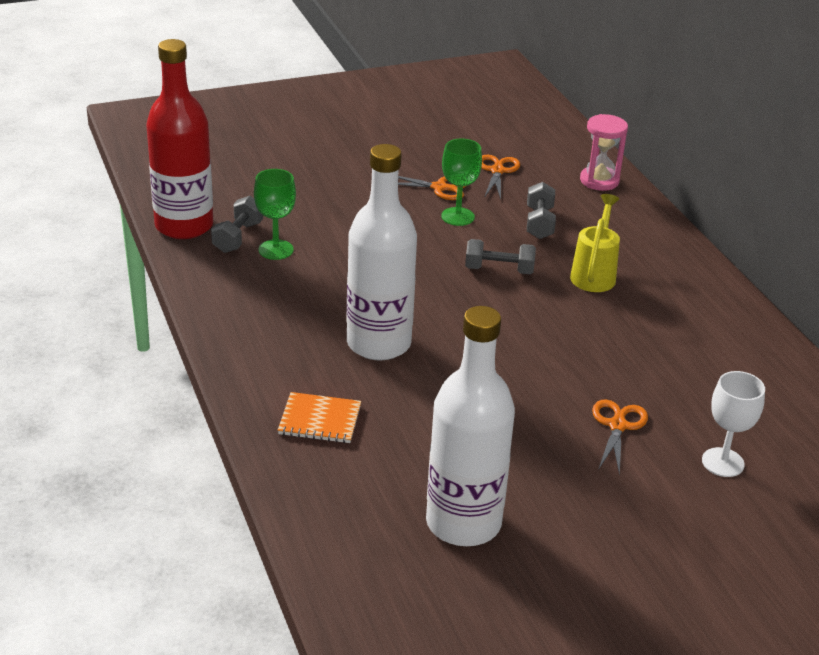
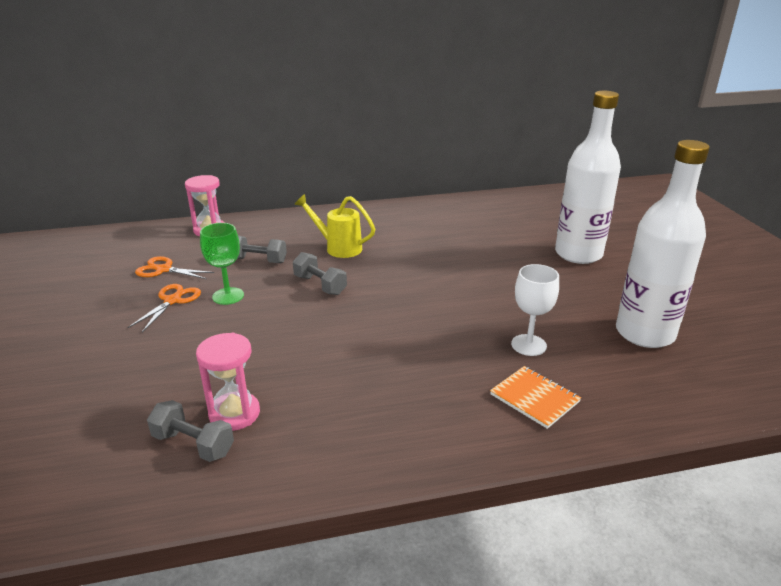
camera: 80 degrees left, 5 degrees down
red bottle [146,39,213,239] -> none
green goblet [254,169,296,260] -> pink hourglass [196,333,260,431]
orange notebook [278,392,361,443] -> orange notebook turned 60 degrees counterclockwise [490,366,581,429]
white bottle [346,144,417,360] -> white bottle moved to [555,91,621,264]
grey dumbbell [465,239,536,274] -> grey dumbbell turned 60 degrees counterclockwise [293,252,347,295]
orange scissors [592,399,648,476] -> none
white goblet [702,371,765,477] -> white goblet moved to [511,264,559,356]

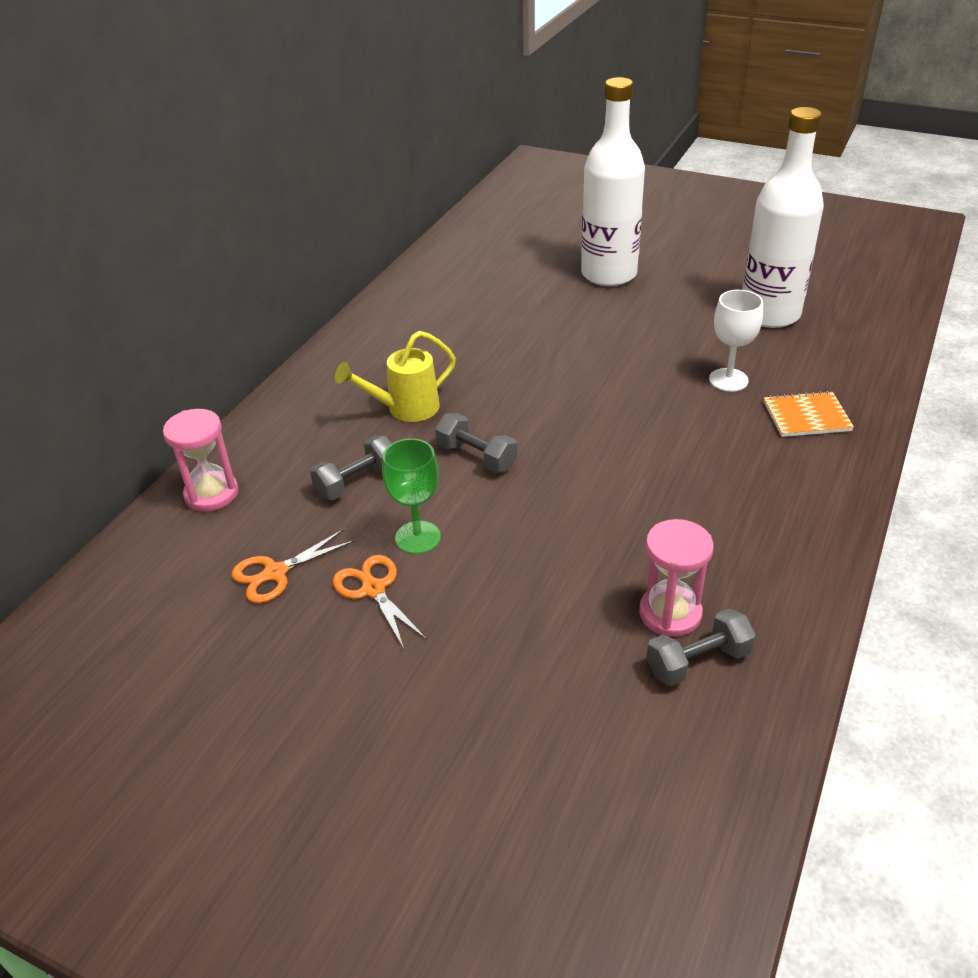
camera: 50 degrees left, 10 degrees up
grey dumbbell [293,252,347,295] -> grey dumbbell turned 45 degrees clockwise [435,413,517,473]

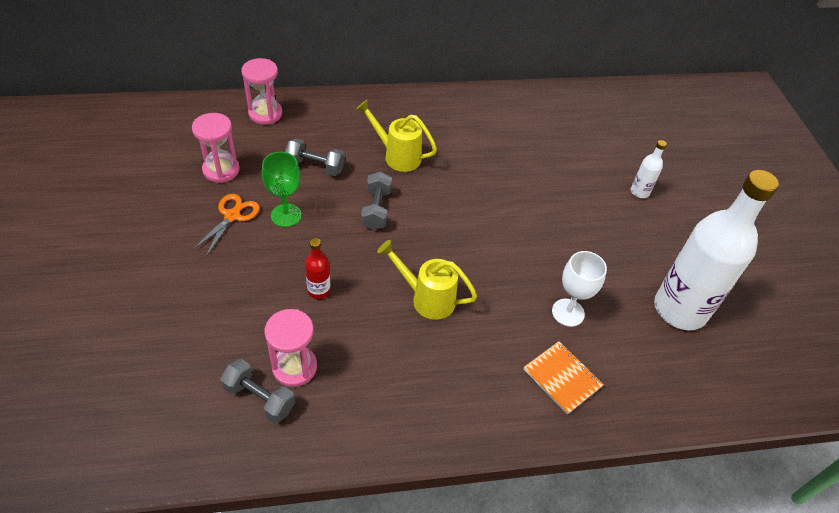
camera: 50 degrees right, 10 degrees up
orange scissors [232,529,356,603] -> pink hourglass [192,113,240,183]
white bottle [581,77,645,286] -> white bottle [631,140,667,198], size x0.41
none -> red bottle [305,238,331,299]
none -> yellow watering can [377,240,477,320]

